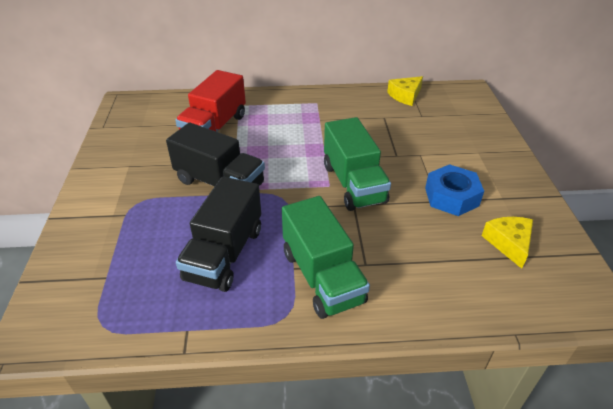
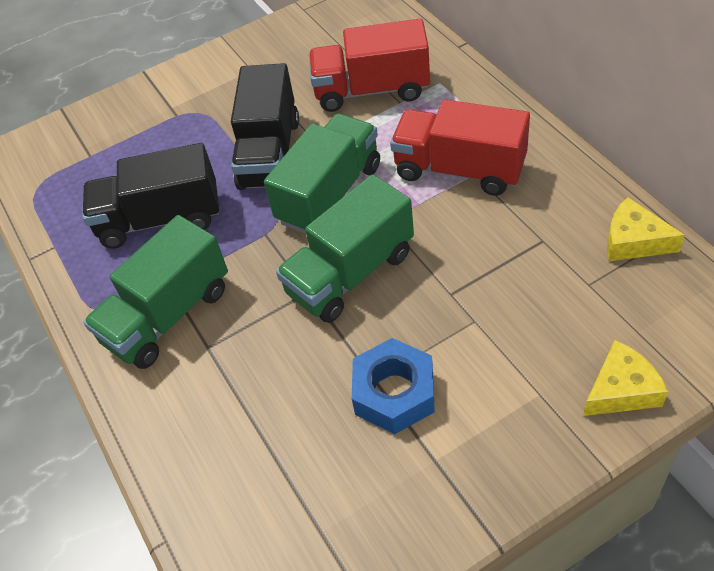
camera: 70 degrees right, 10 degrees up
yellow cheese [481,217,533,269] -> yellow cheese moved to [583,340,668,416]
none -> green truck [264,114,380,234]
none -> red truck [390,100,530,196]

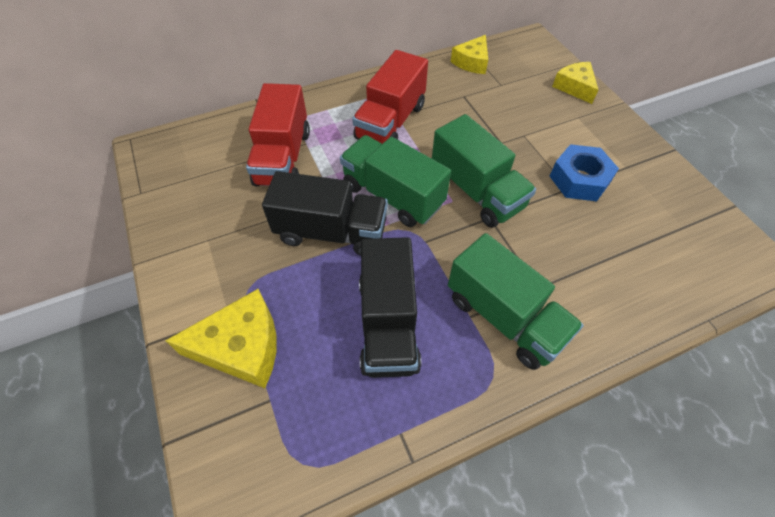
camera: 90 degrees left, 5 degrees up
none -> yellow cheese [165,289,276,388]

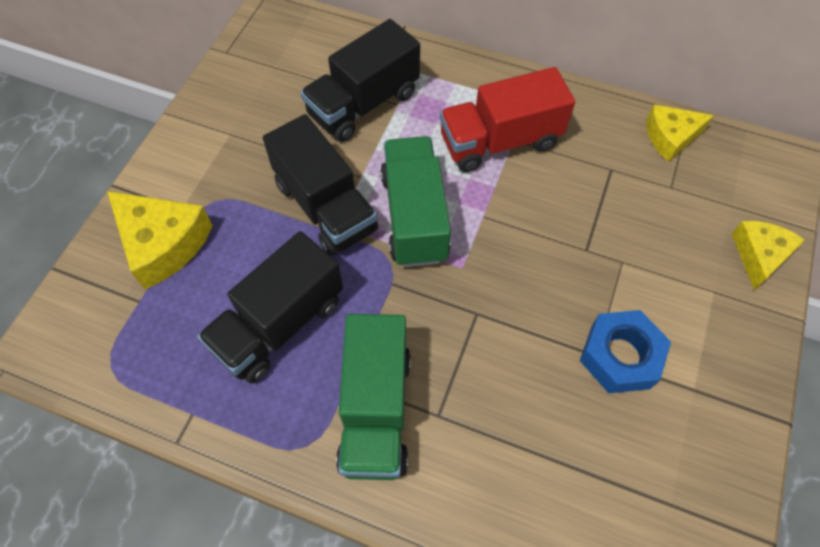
camera: 45 degrees right, 5 degrees up
red truck [246,83,310,187] -> black truck [300,19,420,142]
green truck [432,114,536,228] -> none

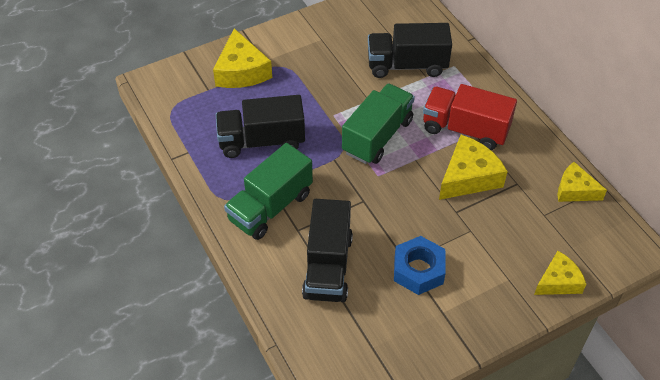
camera: 40 degrees right, 10 degrees down
black truck [263,114,379,256] -> black truck moved to [302,199,353,302]
none -> yellow cheese [439,135,508,200]

